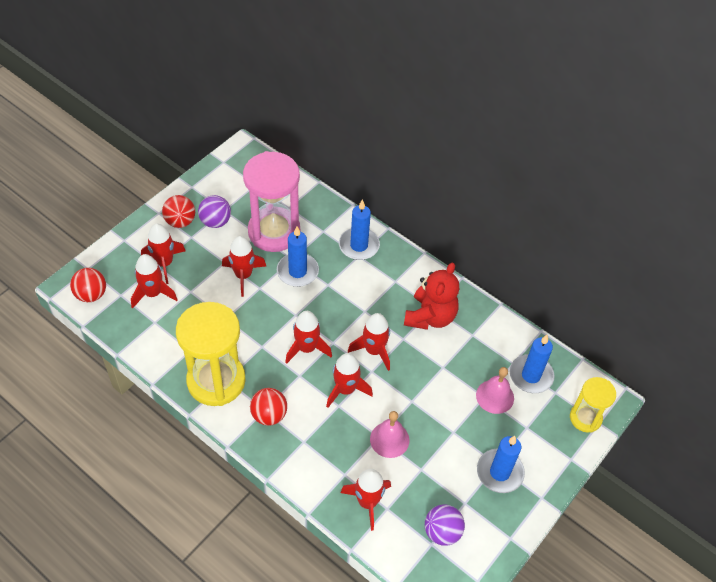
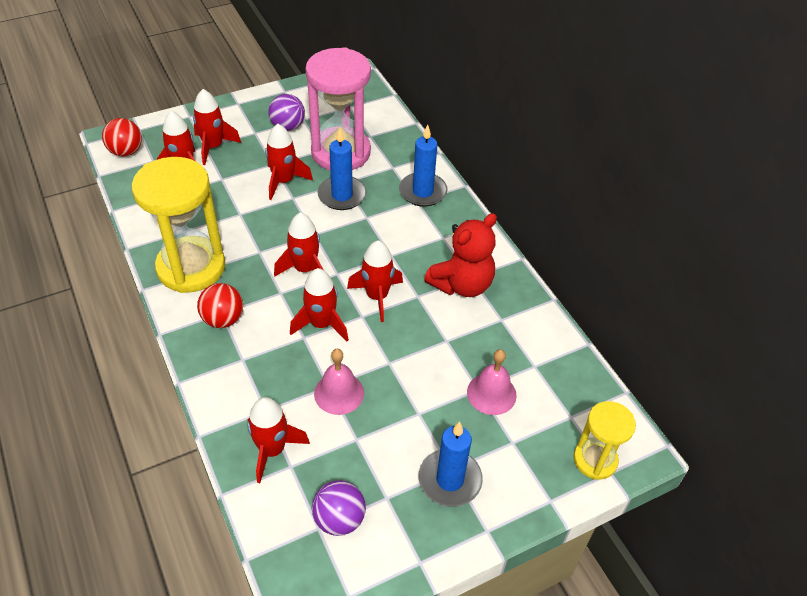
camera: 25 degrees right, 5 degrees down
red ball [162,195,195,228] -> none
blue candle [510,335,555,393] -> none

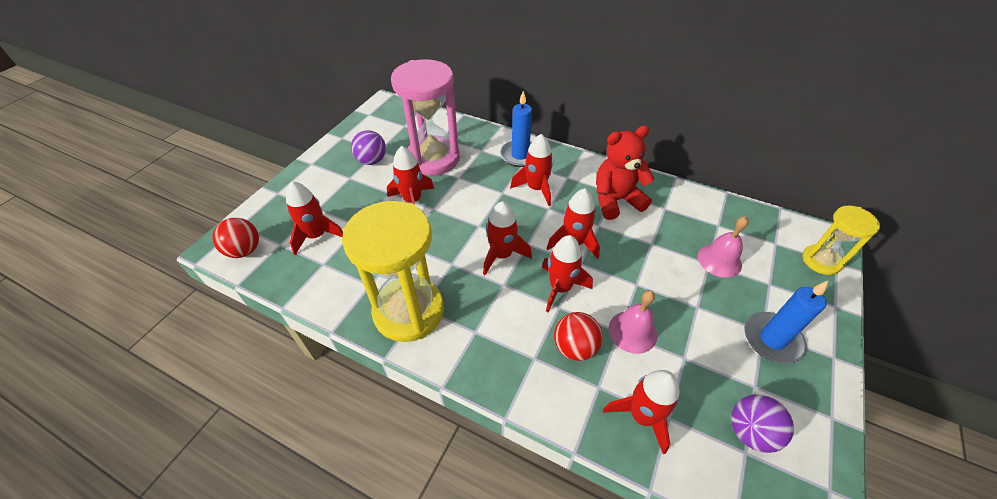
camera: 35 degrees left, 0 degrees up
red rocket [193,89,241,165] -> red rocket moved to [510,134,553,206]
red ball [197,283,243,328] -> red ball moved to [554,312,603,361]
blue candle [317,129,367,210] -> none
red teddy bear [424,213,497,297] -> red teddy bear turned 120 degrees counterclockwise [596,125,655,220]

